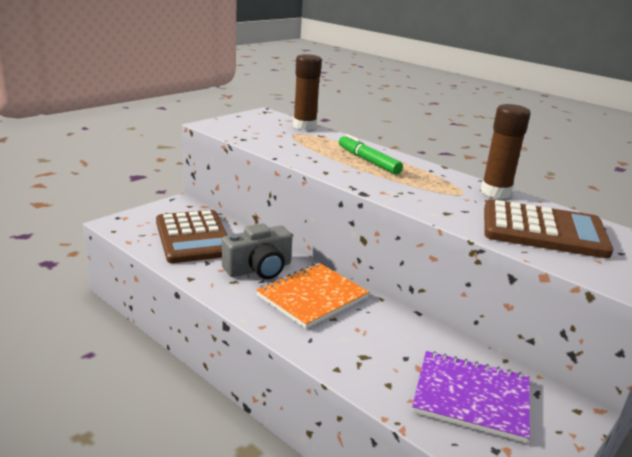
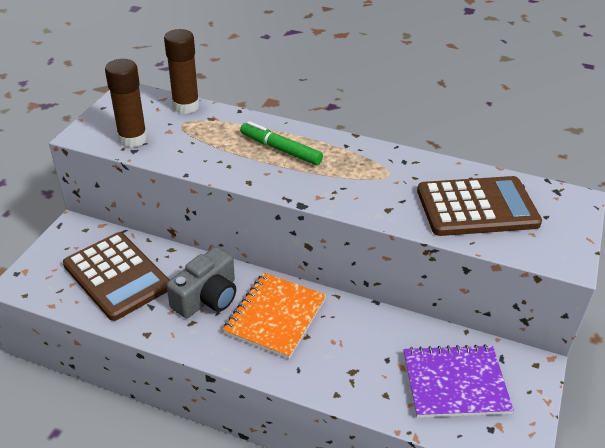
camera: 20 degrees left, 15 degrees up
brown glue stick [481,104,531,199] -> brown glue stick moved to [105,59,147,148]

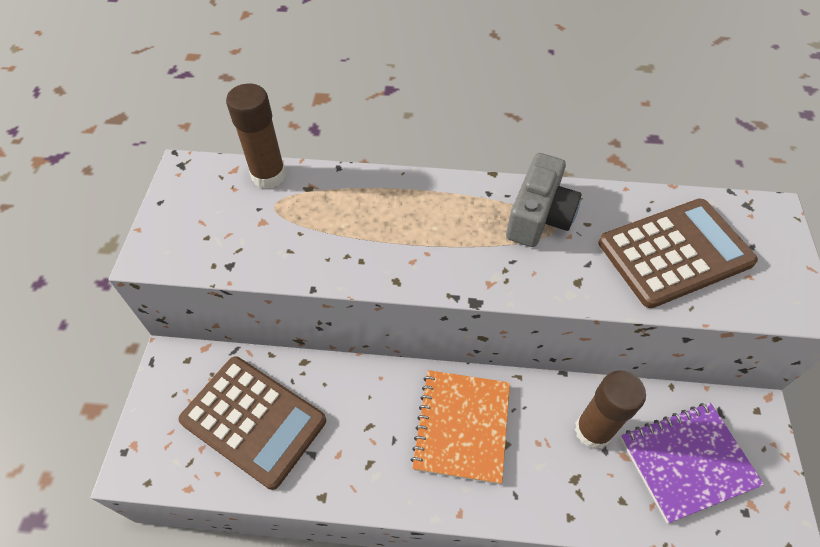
camera: 15 degrees left, 15 degrees up
brown glue stick [105,59,147,148] -> brown glue stick moved to [575,370,646,449]
grey camera [166,247,236,318] -> grey camera moved to [506,153,582,247]
green marker [240,121,323,165] -> none

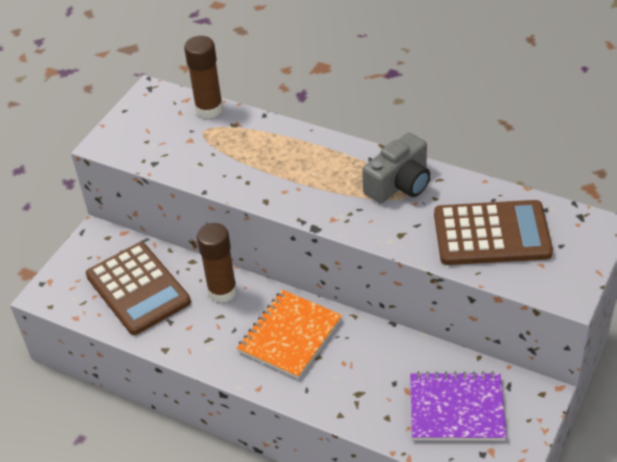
camera: 25 degrees right, 10 degrees down
brown glue stick [575,370,646,449] -> brown glue stick moved to [197,223,237,303]

